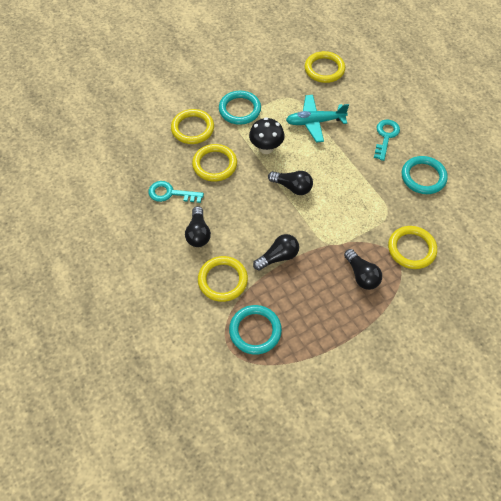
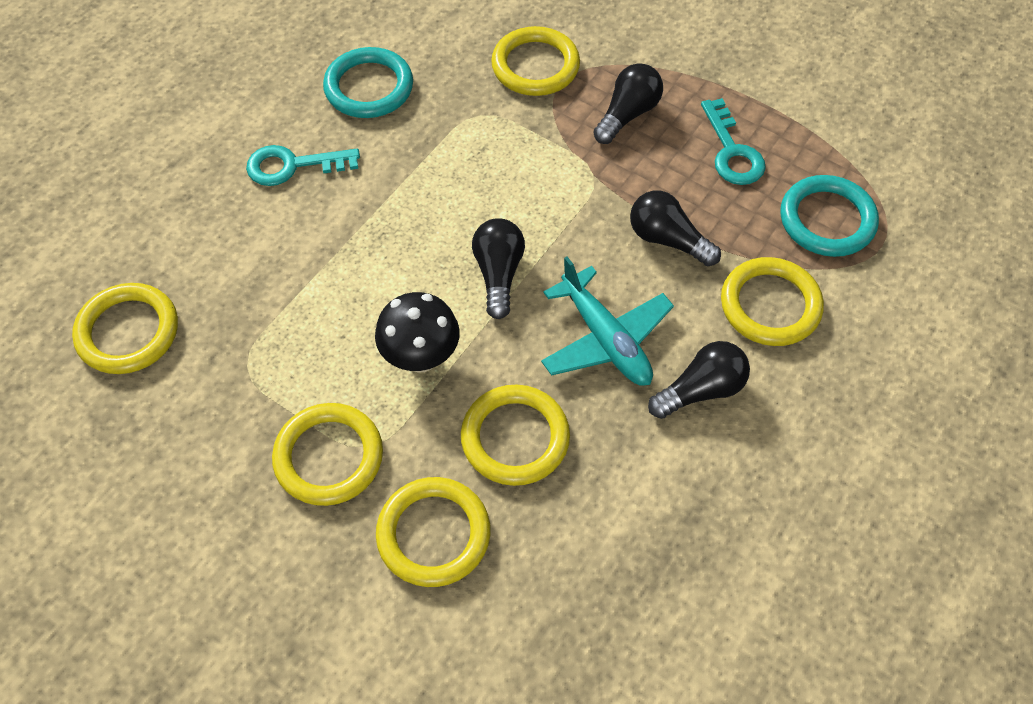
camera: 115 degrees left, 0 degrees up
turquoise key [148,181,204,203] -> turquoise key moved to [701,98,766,185]
turquoise ring [219,91,261,125] -> yellow ring [272,403,383,506]
turquoise plane [286,95,349,143] -> turquoise plane moved to [541,257,674,386]

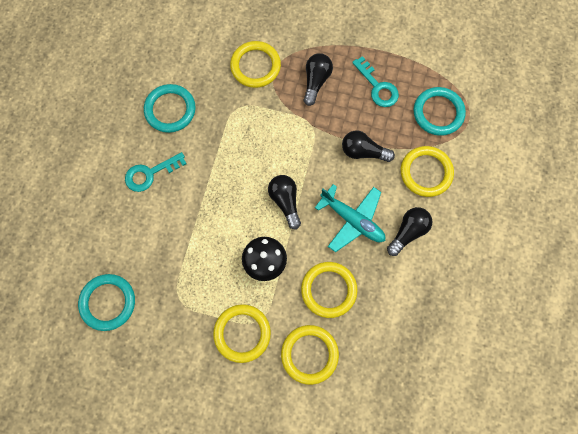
camera: 20 degrees left, 15 degrees up
yellow ring [72,283,178,374] -> turquoise ring [78,274,135,331]

